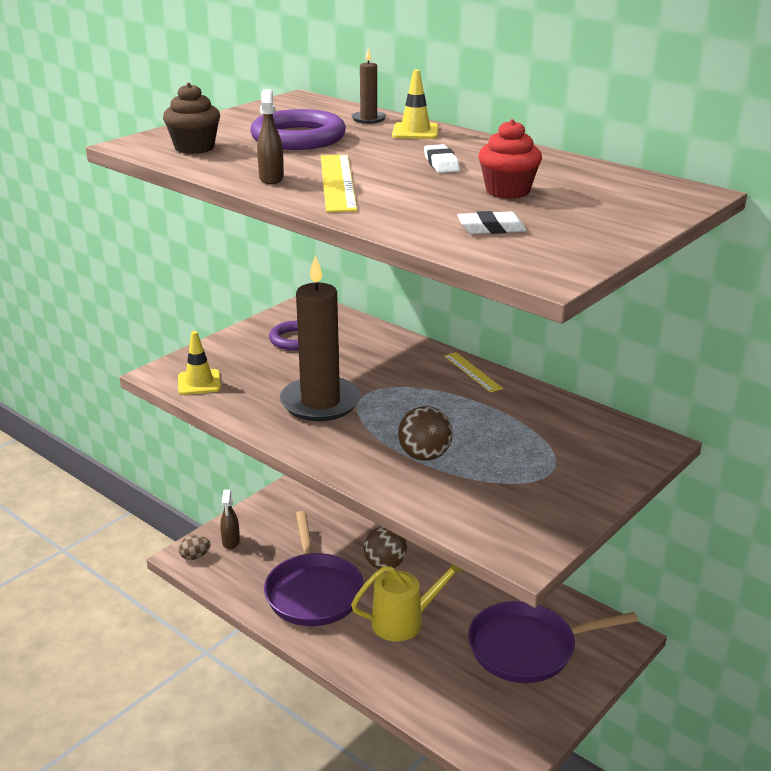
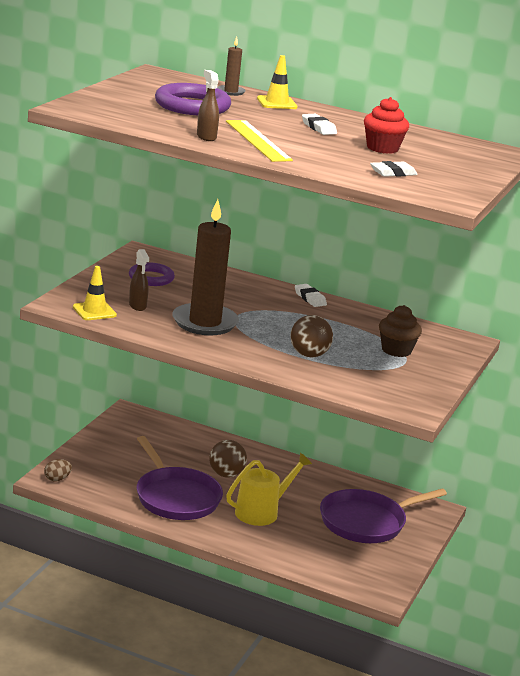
camera: 20 degrees left, 5 degrees down
brown cupcake [163,83,220,154] -> brown cupcake moved to [379,305,422,357]
brown spray bottle [220,490,240,550] -> brown spray bottle moved to [129,249,149,311]
yellow ruler [444,352,503,392] -> white eraser [295,284,327,307]

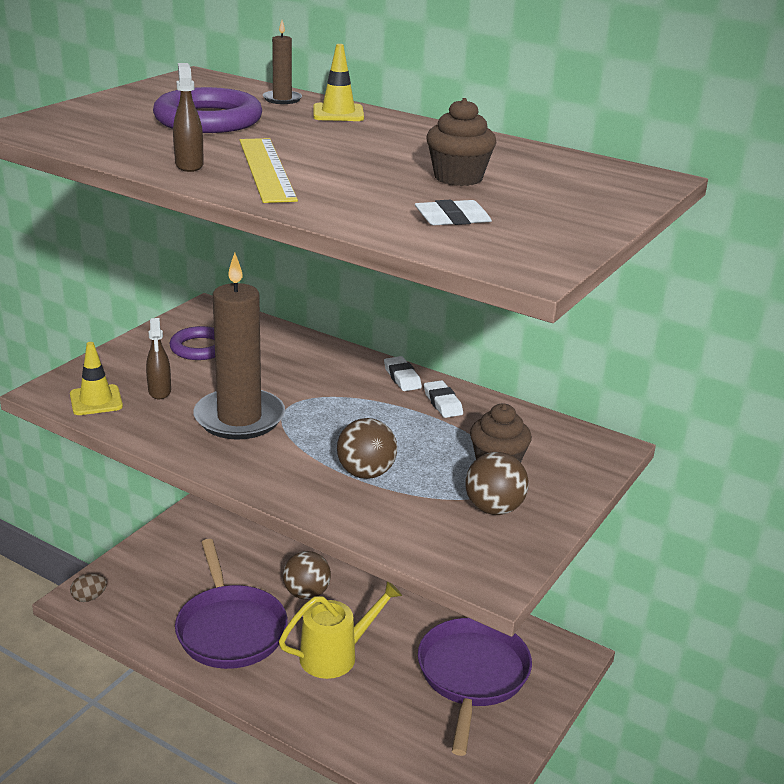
camera: 10 degrees right, 5 degrees up
white eraser [302,114,337,135] -> white eraser moved to [424,380,463,418]
purple pan [320,488,447,543] -> purple pan turned 120 degrees clockwise [418,618,532,756]
red cupcake [364,97,409,154] -> brown cupcake [426,98,497,186]
none -> brown ball [465,452,529,515]

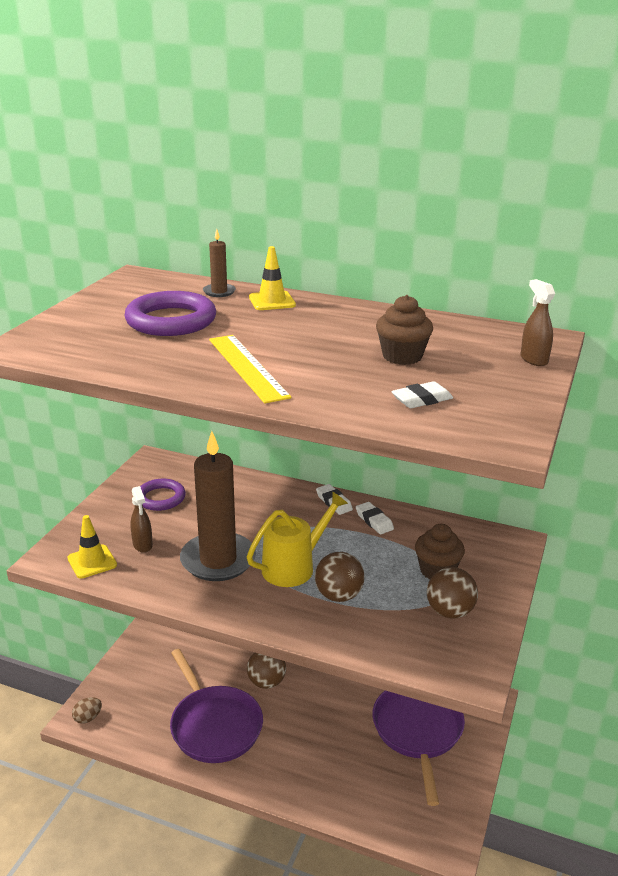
camera: 10 degrees left, 0 degrees up
brown spray bottle [173,63,204,172] -> brown spray bottle moved to [521,279,555,366]
yellow watering can [279,582,402,679] -> yellow watering can moved to [247,491,348,587]

